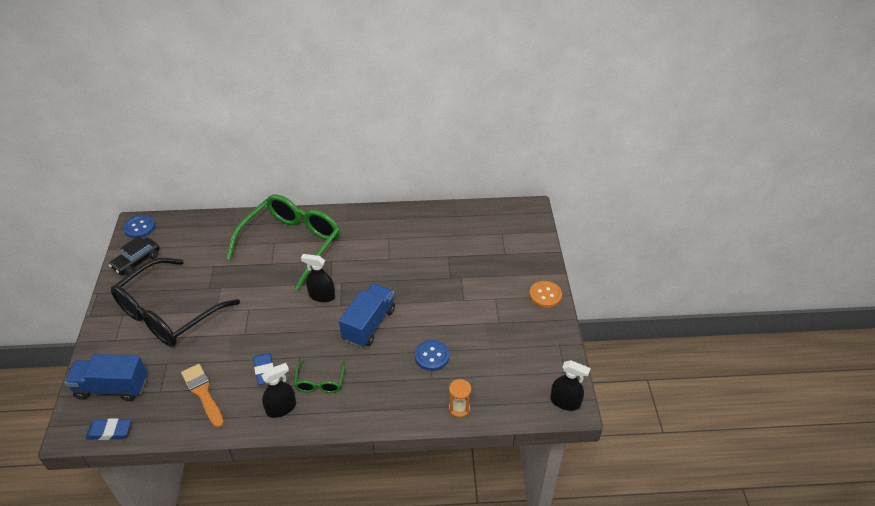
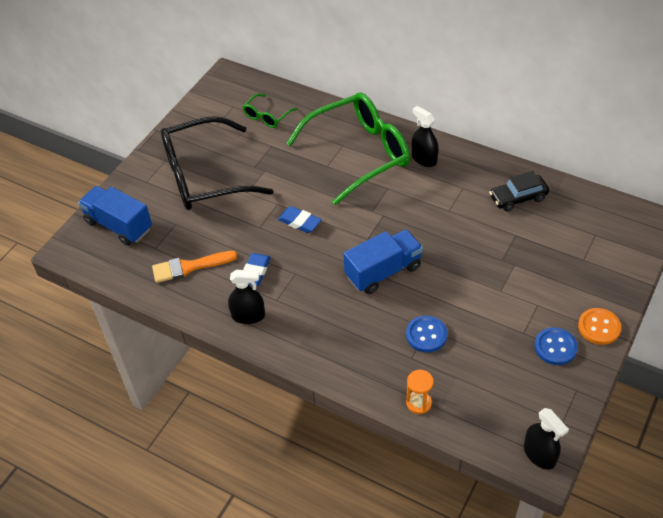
camera: 35 degrees right, 5 degrees up
blue eraser [85,418,131,440] -> blue eraser moved to [278,206,321,233]
black car [109,236,160,275] -> black car moved to [489,171,549,211]
blue button [124,215,155,238] -> blue button moved to [534,327,578,365]
orange brush [181,364,224,428] -> orange brush turned 105 degrees counterclockwise [152,251,237,283]
green glasses [294,360,345,393] -> green glasses moved to [243,94,297,128]
black spray bottle [301,254,335,302] -> black spray bottle moved to [412,106,438,167]

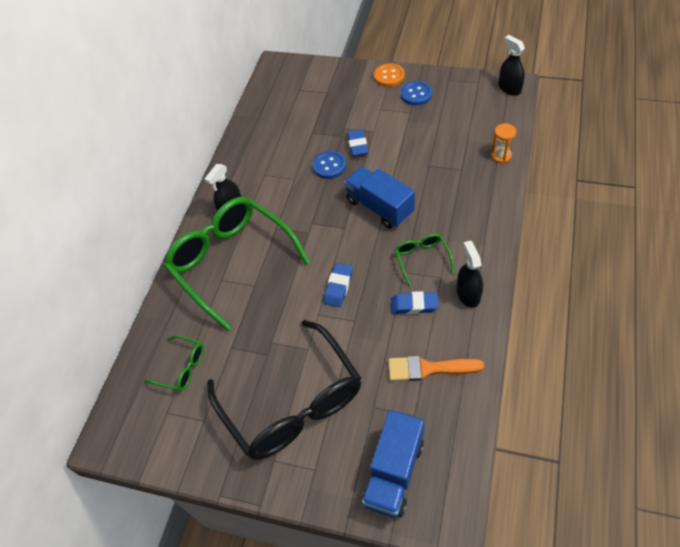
camera: 100 degrees left, 5 degrees up
orange brush [152,251,237,283] -> orange brush turned 120 degrees clockwise [388,356,484,381]
blue button [406,316,447,353] -> blue button moved to [312,151,346,179]
black car [489,171,549,211] -> none
black spray bottle [524,408,569,470] -> black spray bottle turned 75 degrees counterclockwise [498,35,525,96]
none -> blue eraser [347,130,368,156]
none -> green glasses [395,234,454,286]

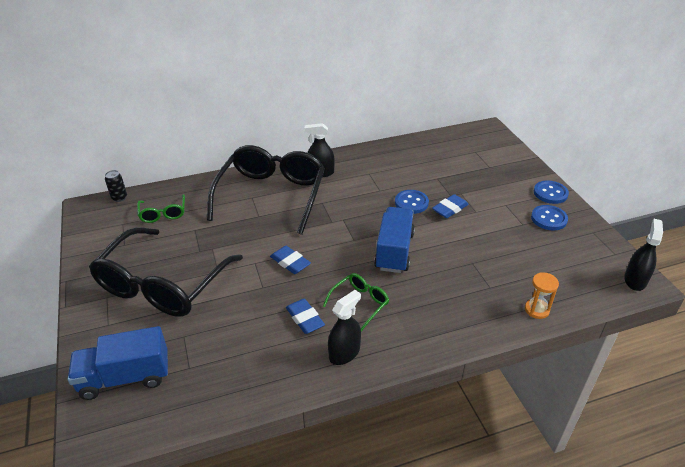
camera: 50 degrees right, 15 degrees down
green glasses [164,197,310,331] -> black glasses [207,145,325,235]
blue eraser [324,263,353,307] -> blue eraser turned 60 degrees clockwise [270,246,311,274]
orange button [374,63,405,87] -> blue button [534,181,569,204]
orange brush [388,356,484,381] -> none
none -> black can [105,170,127,202]

